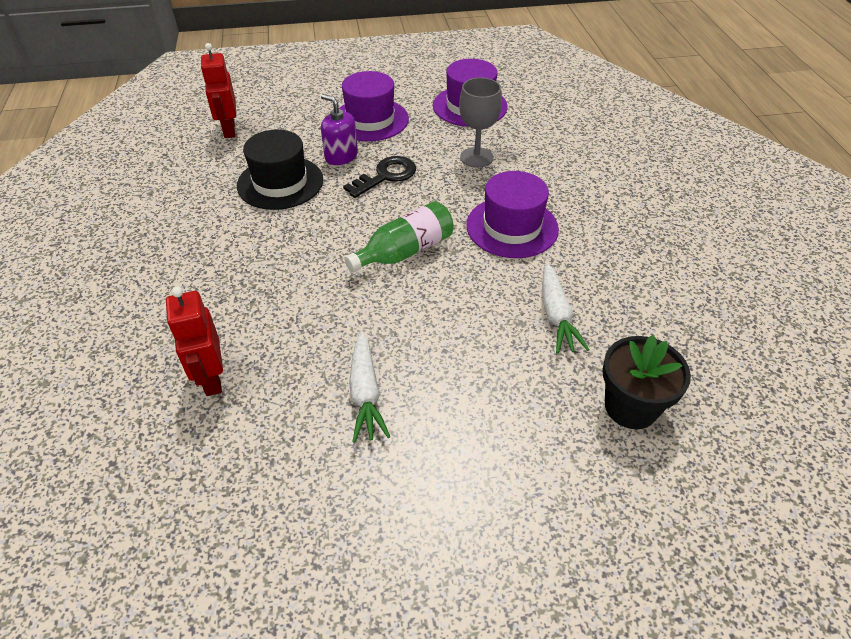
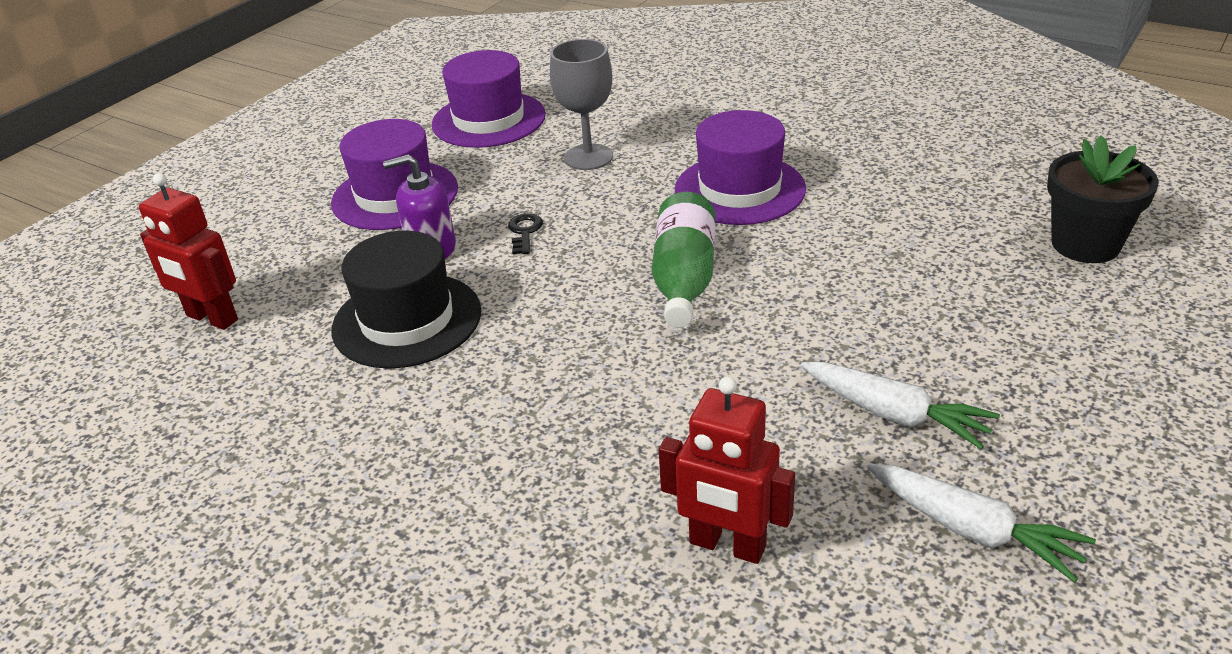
camera: 45 degrees left, 10 degrees down
black key [343,156,416,198] -> black key [508,213,543,254], size x0.55
white carrot [542,263,590,354] -> white carrot moved to [867,464,1096,583]

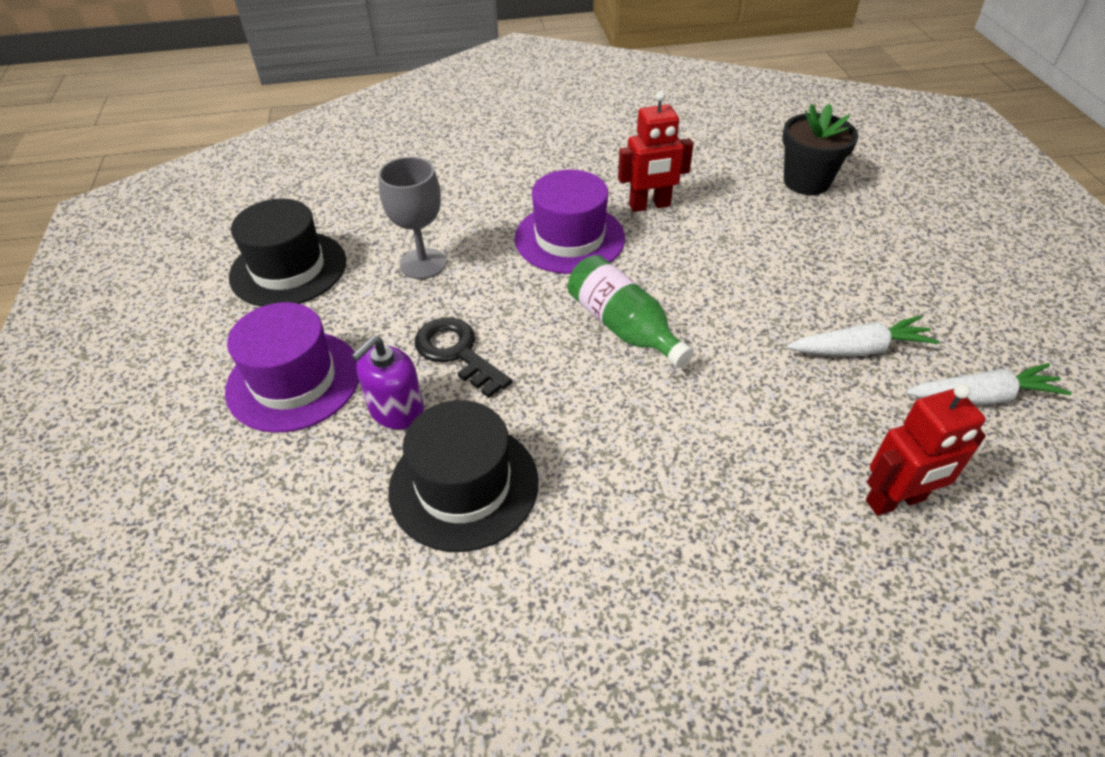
camera: 45 degrees left, 10 degrees up
red robot [139,173,238,330] -> red robot moved to [618,91,694,212]
purple hat [432,50,546,148] -> black hat [229,199,346,307]
black key [508,213,543,254] -> black key [415,317,512,398], size x1.82

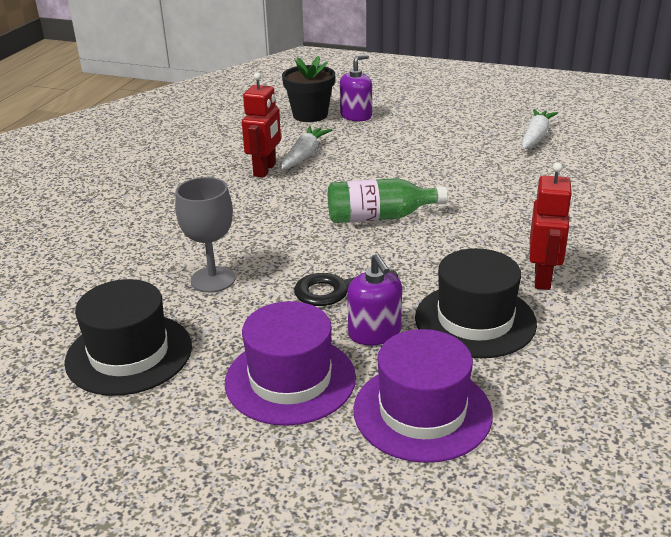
camera: 60 degrees left, 15 degrees down
purple hat [515,170,625,274] -> purple hat moved to [353,329,493,463]
white carrot [787,316,940,356] -> white carrot moved to [281,126,332,170]
red robot [866,384,986,516] -> red robot moved to [529,162,573,290]
none -> purple soap dispenser [340,54,372,121]

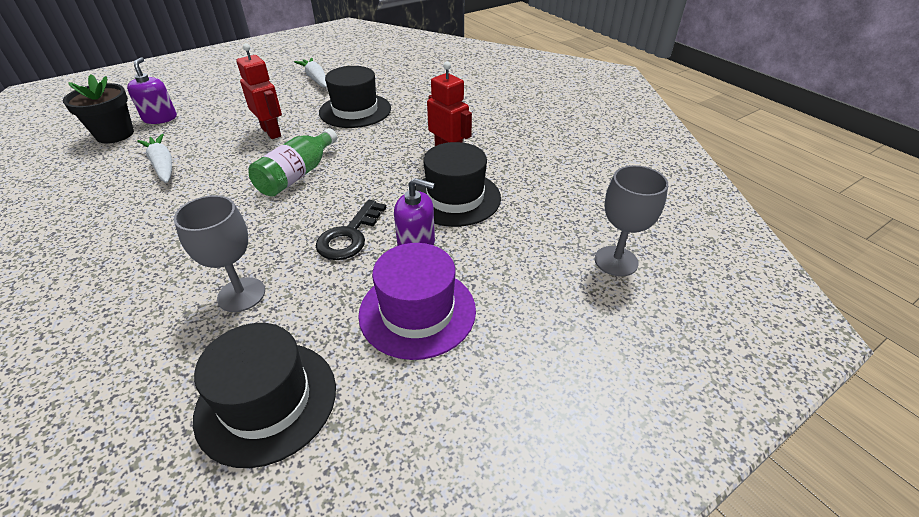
camera: 55 degrees left, 10 degrees up
red robot [242,72,281,178] -> red robot moved to [237,43,282,139]
purple hat [353,329,493,463] -> none
none -> black hat [319,66,391,128]
none -> grey goblet [595,165,668,277]

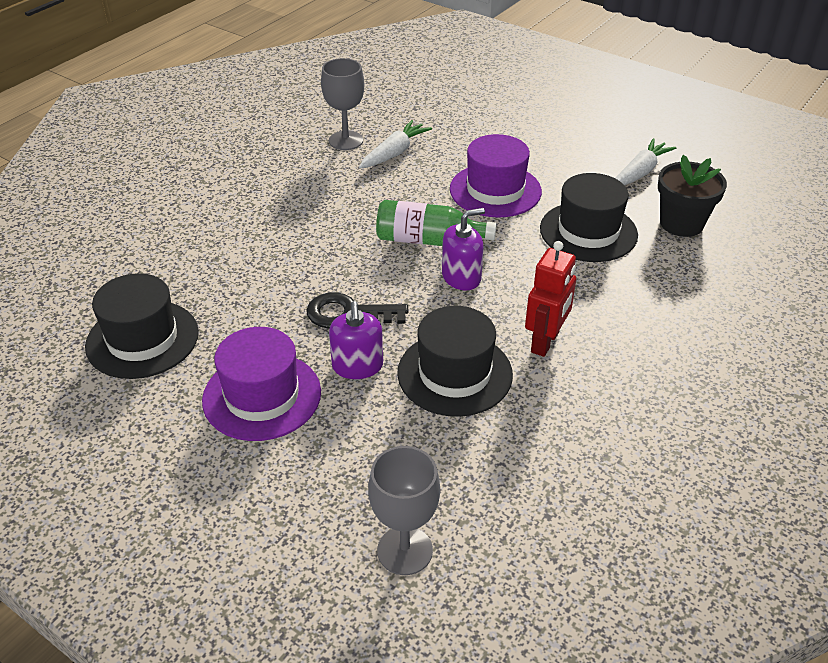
camera: 70 degrees right, 0 degrees up
black flower pot [63,74,134,143] -> black flower pot moved to [658,155,727,237]
purple soap dispenser [127,57,177,124] -> purple soap dispenser moved to [442,208,485,290]
grey goblet [174,195,265,312] -> grey goblet moved to [321,58,364,150]
red robot [237,43,282,139] -> purple hat [450,134,542,218]

